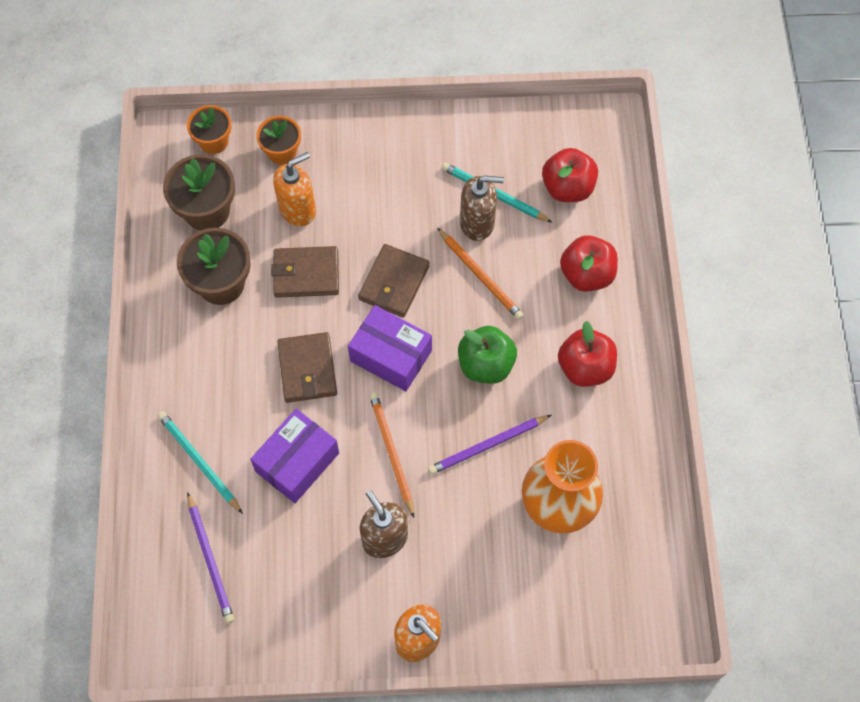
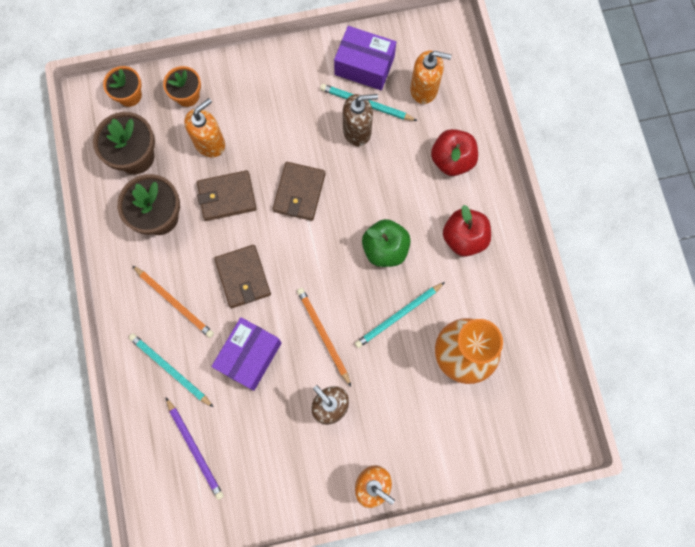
camera: 10 degrees left, 10 degrees up
purple box [348,305,432,391] -> purple box moved to [334,26,396,90]
purple pencil [428,415,551,475] -> turquoise pencil [355,282,445,348]
orange pencil [437,228,524,320] -> orange pencil moved to [132,265,214,338]
red apple [542,148,598,202] -> orange soap dispenser [410,51,452,104]

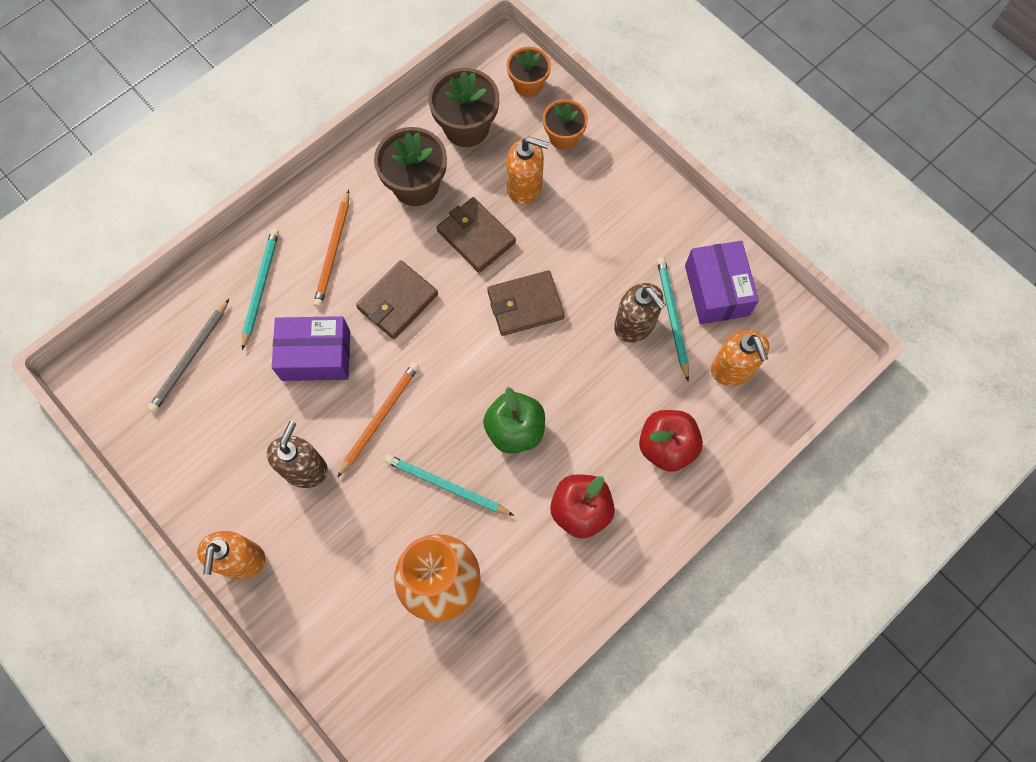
camera: 60 degrees right, 5 degrees down
purple pencil [166,398,224,500] -> grey pencil [148,299,229,412]

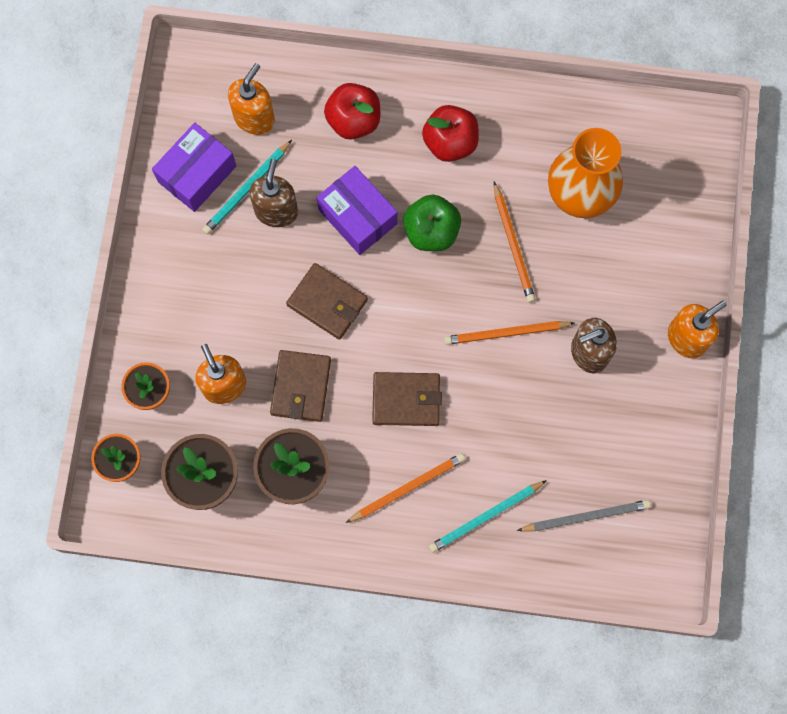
camera: 130 degrees left, 5 degrees up
purple box [272,316,350,381] -> purple box moved to [317,166,398,255]
turquoise pencil [385,455,514,516] -> orange pencil [494,182,535,303]

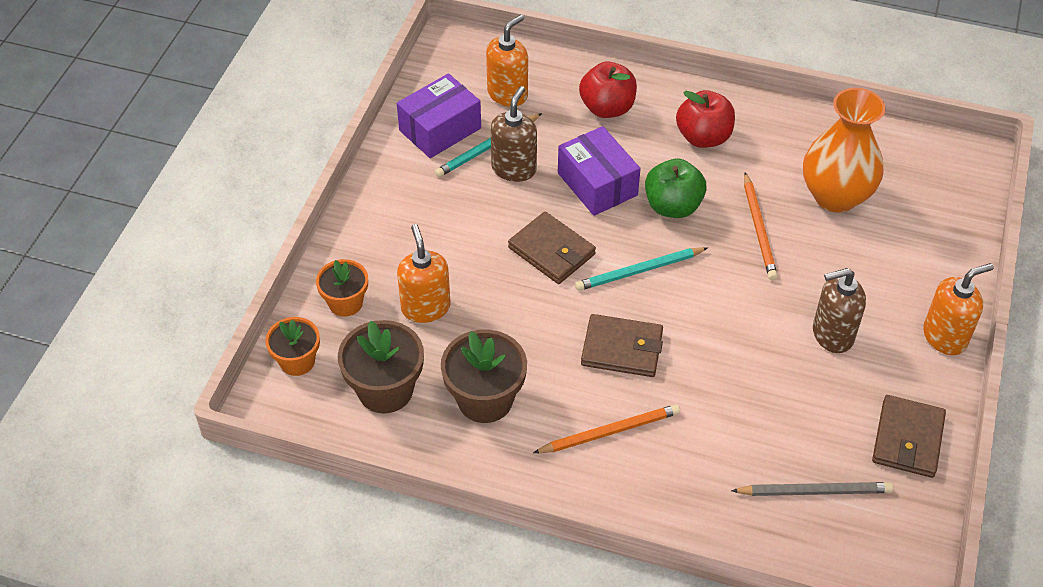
camera: 10 degrees right, 25 degrees down
brown wallet [270,350,331,422] -> brown wallet moved to [872,395,946,478]
turquoise pencil [429,480,547,553] -> turquoise pencil moved to [575,247,708,291]
orange pencil [444,321,574,345] -> none

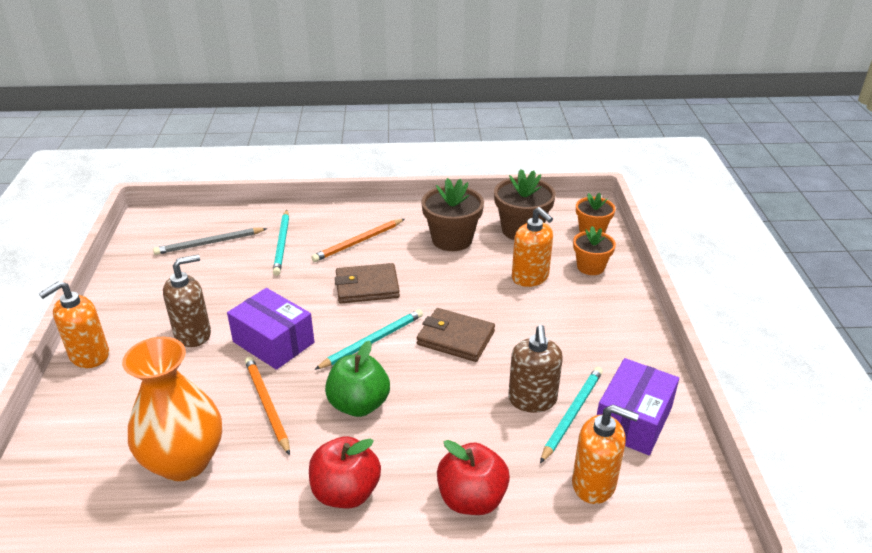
camera: 160 degrees right, 15 degrees down
orange soap dispenser [486,14,528,107] -> orange soap dispenser turned 90 degrees counterclockwise [572,405,639,504]
purple box [558,126,641,216] -> purple box moved to [227,288,314,370]
brown wallet [872,395,946,478] -> none
none -> turquoise pencil [273,210,289,276]

